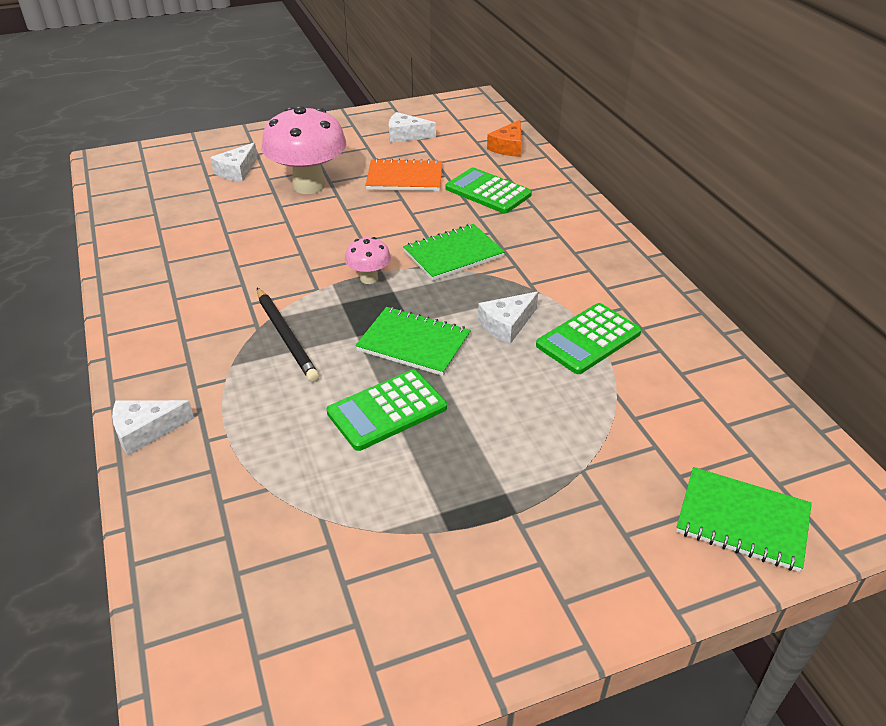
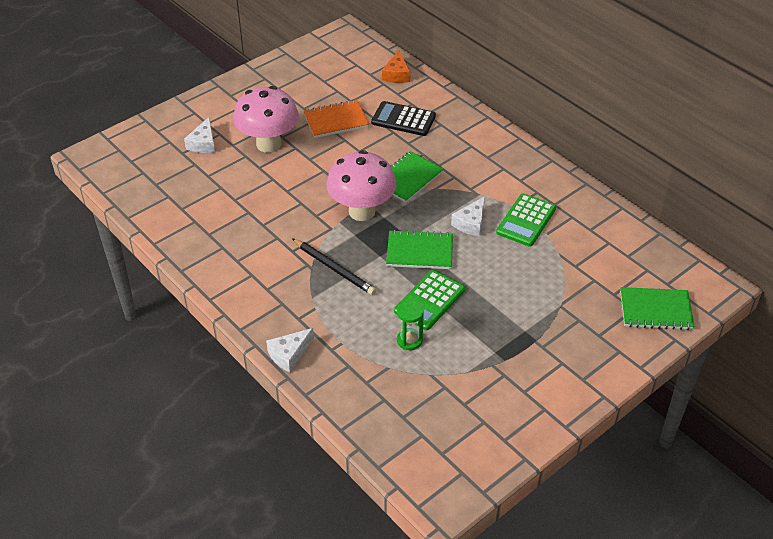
camera: 20 degrees left, 5 degrees up
pink mushroom [345,237,391,284] -> pink mushroom [327,150,396,221], size x2.09
white cheese [389,112,436,143] -> none
green calculator [446,168,532,213] -> black calculator [371,101,436,136]
none -> green hourglass [397,300,424,350]

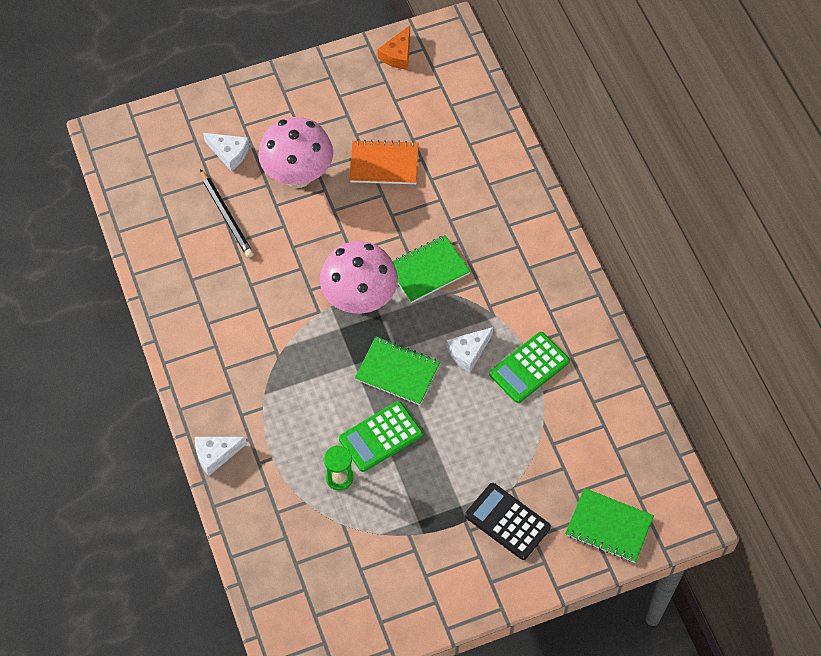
camera: 20 degrees right, 15 degrees up
white cheese [184,117,215,153] -> white cheese turned 90 degrees counterclockwise [203,133,250,171]
black pencil [292,238,376,295] -> black pencil moved to [200,169,254,258]
black calculator [371,101,436,136] -> black calculator moved to [465,483,551,560]
orange cheese [382,50,410,83] -> orange cheese moved to [378,25,410,70]

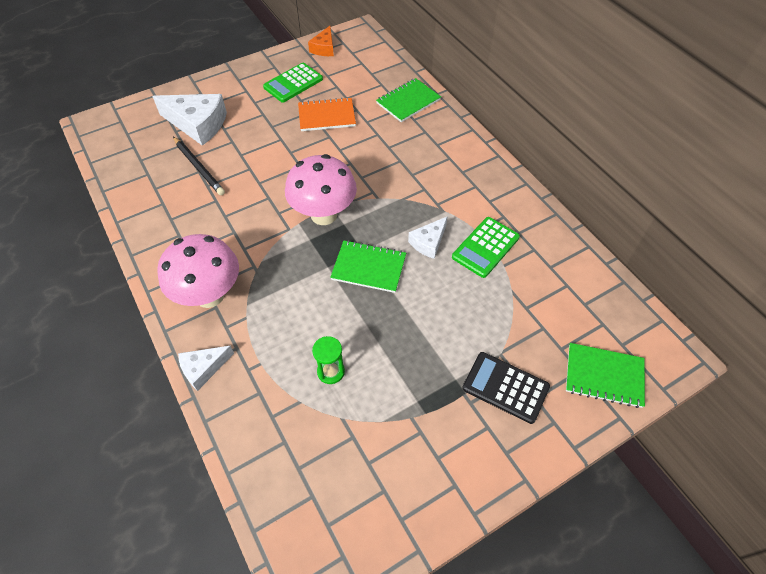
camera: 10 degrees left, 5 degrees down
white cheese [203,133,250,171] -> white cheese [152,94,227,146], size x1.78
pink mushroom [258,117,333,188] -> pink mushroom moved to [157,234,239,308]
green calculator [339,401,423,472] -> green calculator moved to [263,63,323,102]
green notebook [392,235,471,303] -> green notebook moved to [376,78,441,122]

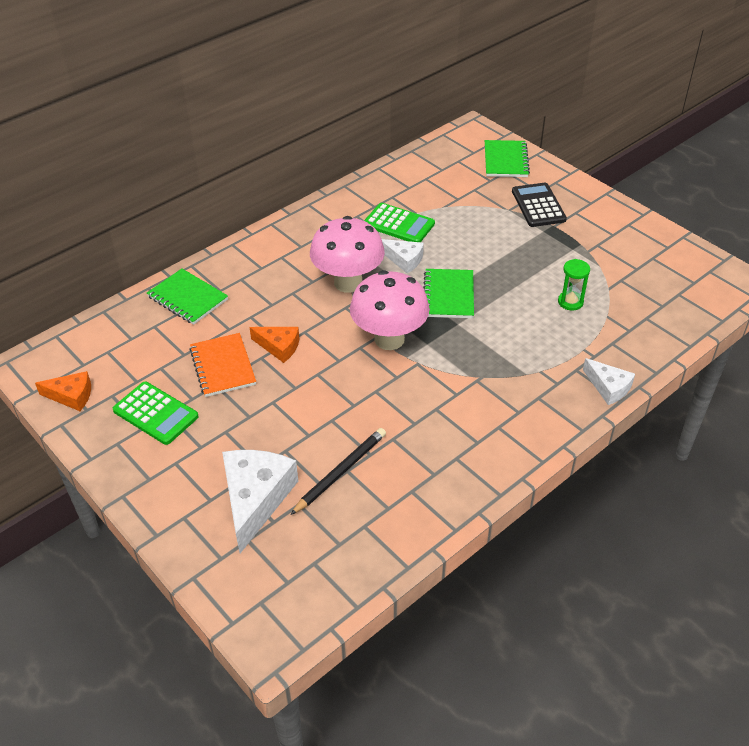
camera: 100 degrees left, 10 degrees down
pink mushroom [157,234,239,308] -> pink mushroom moved to [310,216,385,293]
black calculator [462,352,550,424] -> black calculator turned 150 degrees clockwise [512,183,567,227]
none -> orange cheese [249,327,299,363]

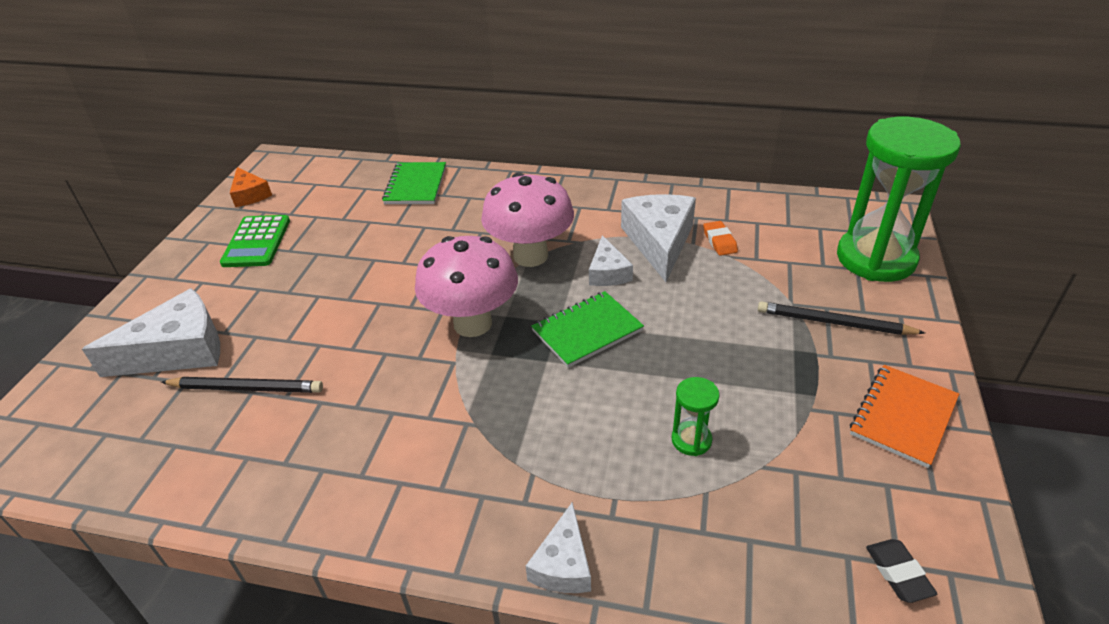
camera: 55 degrees right, 5 degrees down
orange notebook [189,333,256,397] -> orange notebook moved to [850,365,959,468]
orange cheese [249,327,299,363] -> none
green calculator [364,203,435,242] -> white cheese [621,194,696,282]
green notebook [485,140,530,177] -> green hourglass [837,117,961,282]
black calculator [512,183,567,227] -> black pencil [758,301,925,335]
none -> orange eraser [703,221,738,256]
none -> black eraser [866,539,937,603]

